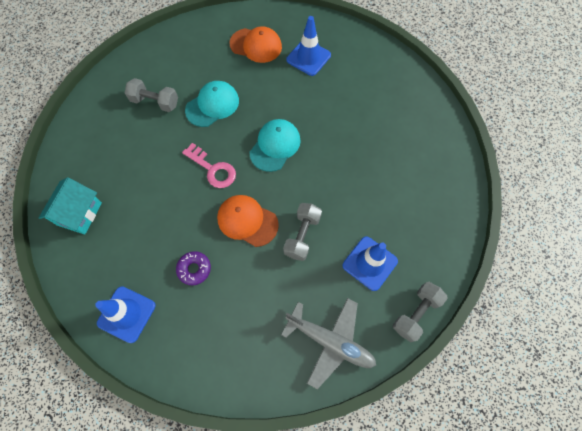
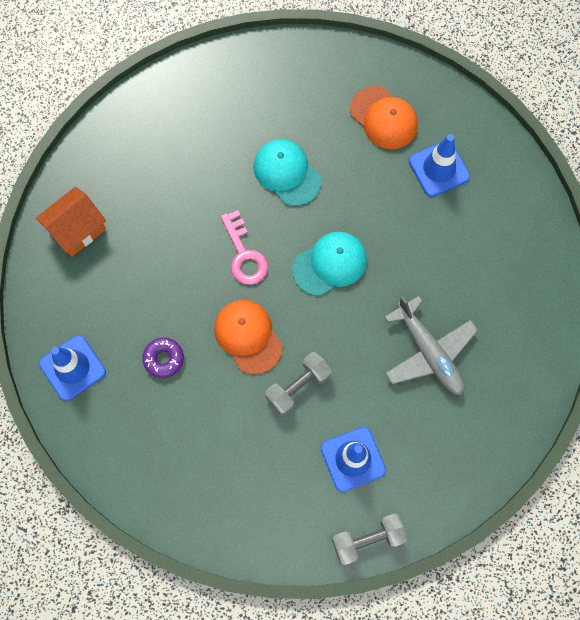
camera: 30 degrees right, 5 degrees up
turquoise house [39,177,102,234] -> orange house [36,187,106,257]
grey dumbbell [125,78,178,112] -> none
turquoise cap [185,81,239,127] -> turquoise cap turned 120 degrees counterclockwise [253,139,321,206]
grey plane [281,298,376,389] -> grey plane moved to [385,296,478,395]

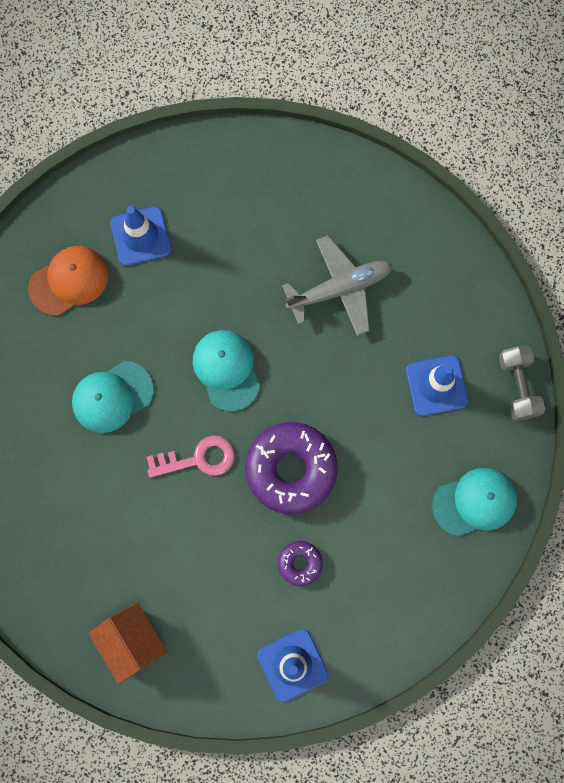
camera: 80 degrees left, 5 degrees up
orange cap [214,300,283,375] -> purple donut [245,422,338,514]
grey dumbbell [265,352,332,416] -> none
none -> turquoise cap [432,468,517,537]

